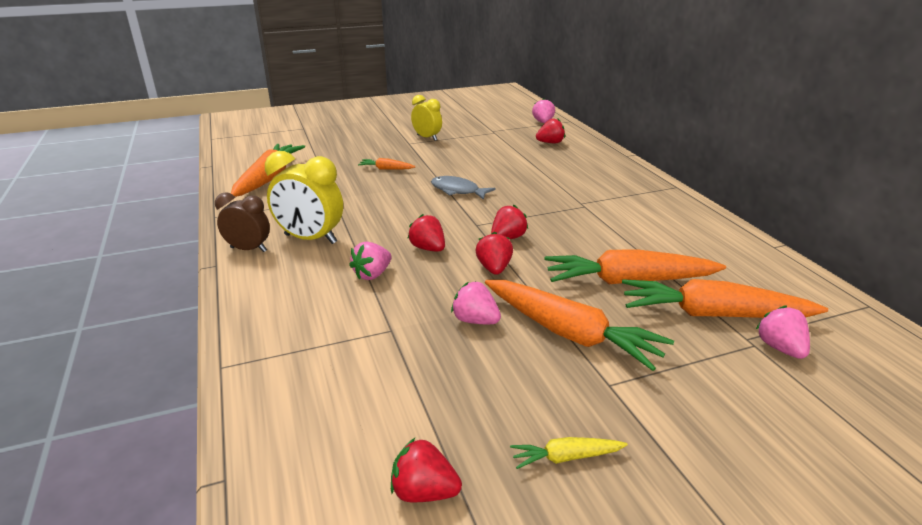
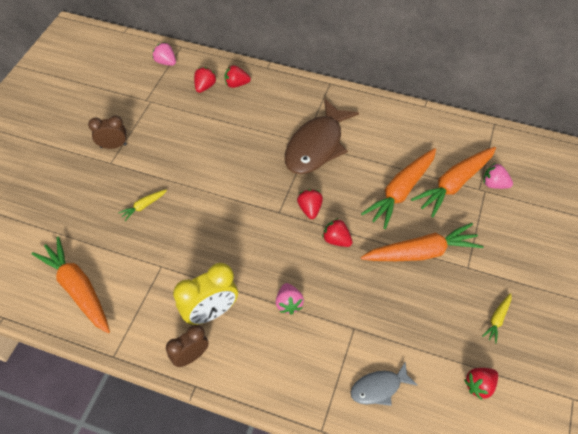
camera: 50 degrees left, 25 degrees up
orange carrot [358,158,415,170] -> yellow carrot [118,189,167,221]
red strawberry [407,214,445,252] -> red strawberry moved to [225,65,251,88]
yellow clock [411,95,442,141] -> brown clock [88,116,127,149]
grey fish [431,176,496,200] -> grey fish moved to [350,362,418,406]
pink strawberry [451,281,501,324] -> none
none -> brown fish [285,98,359,174]

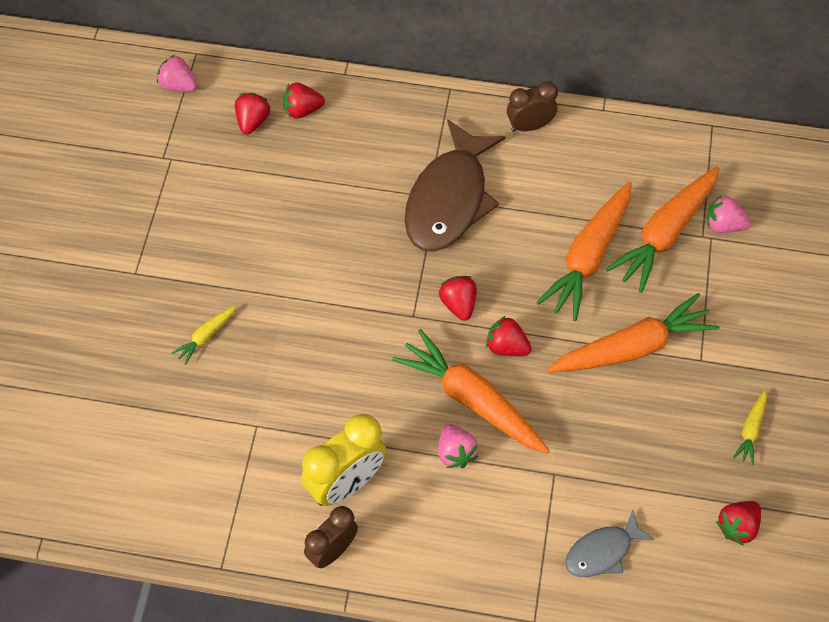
camera: 10 degrees left, 5 degrees up
orange carrot [32,237,110,333] -> orange carrot moved to [392,329,550,453]
brown clock [88,116,127,149] -> brown clock moved to [507,81,558,132]

